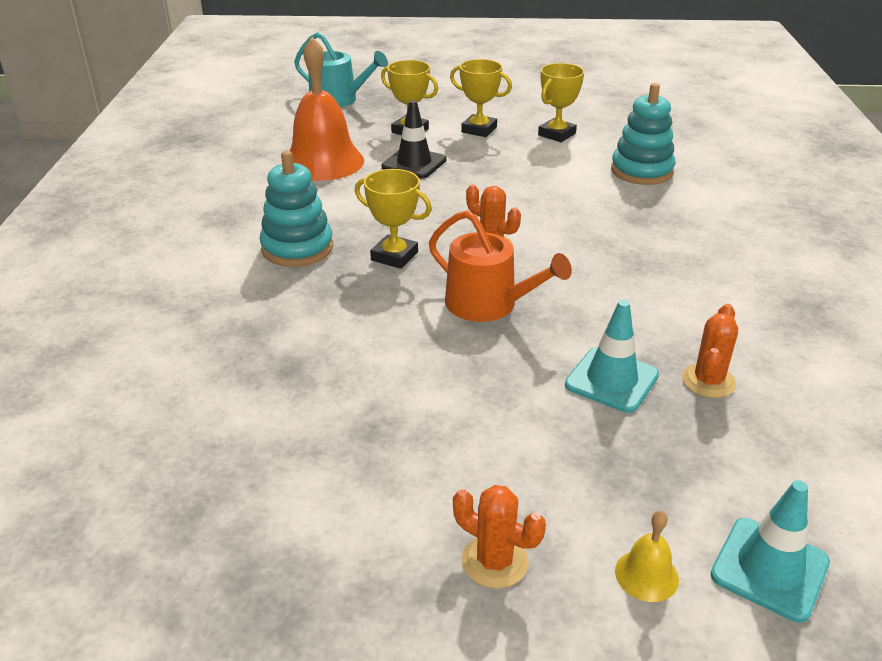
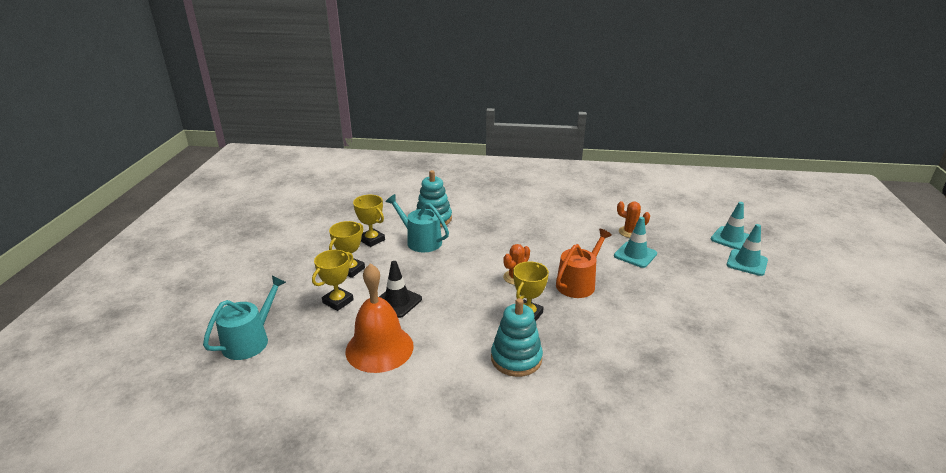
camera: 85 degrees left, 5 degrees down
orange cactus [453,485,546,589] -> none
yellow bell [615,511,679,602] -> turquoise traffic cone [727,224,768,276]
none -> turquoise watering can [386,194,449,252]

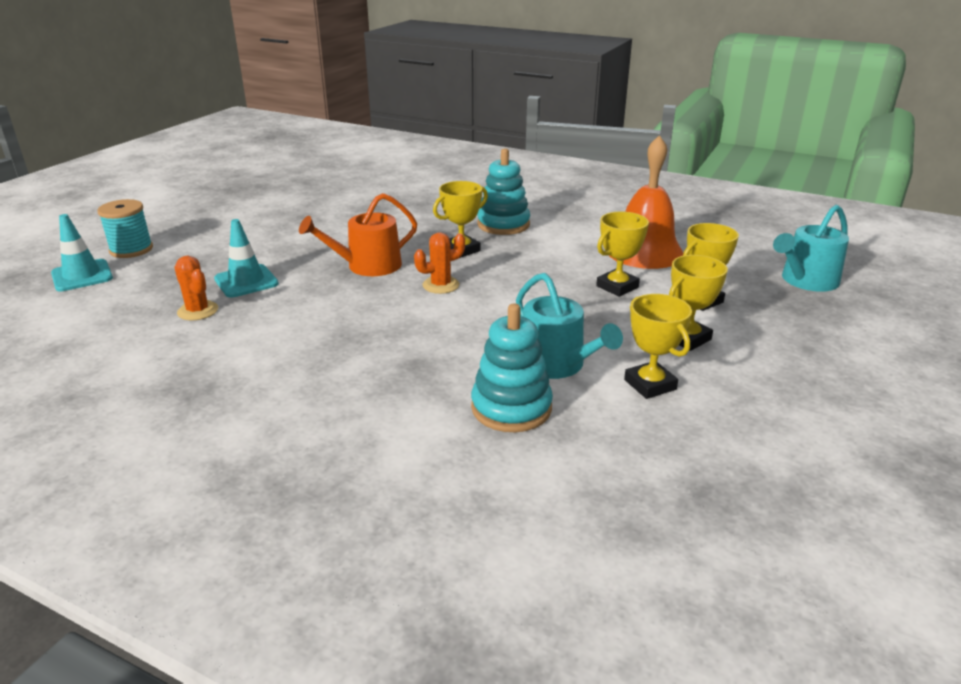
camera: 160 degrees left, 0 degrees up
black traffic cone [379,261,422,318] -> yellow trophy [596,212,649,297]
turquoise traffic cone [727,224,768,276] -> turquoise spool [97,199,153,258]

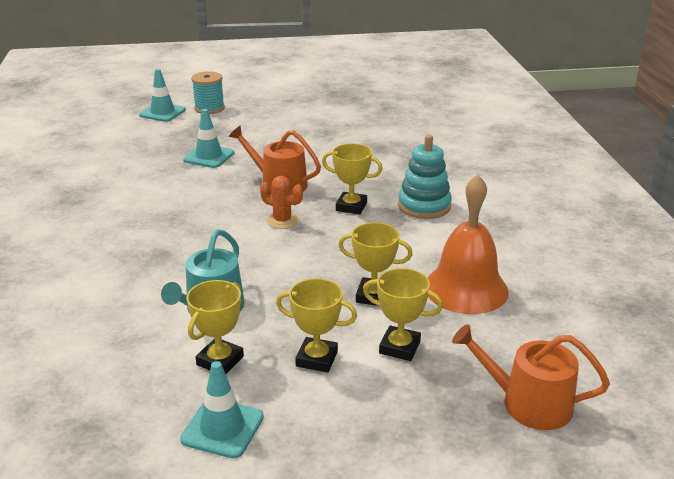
camera: 55 degrees right, 0 degrees up
orange cactus [174,256,218,320] -> none
turquoise stacking toy [471,303,553,432] -> none
turquoise watering can [773,205,849,292] -> orange watering can [452,324,610,430]
none -> turquoise traffic cone [180,361,264,459]

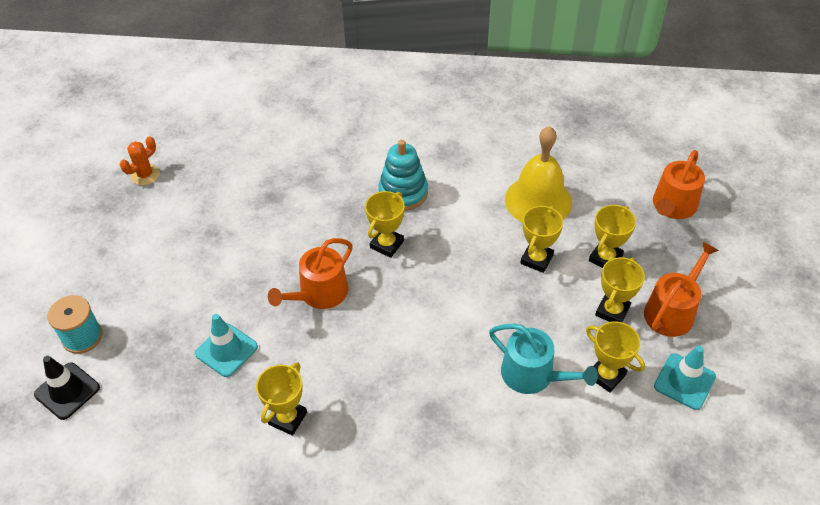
camera: 75 degrees left, 20 degrees up
turquoise traffic cone [139,69,186,122] -> black traffic cone [34,356,100,420]
orange cactus [260,176,303,229] -> orange cactus moved to [120,136,160,185]
orange bell [427,175,509,314] -> yellow bell [505,126,572,223]
none -> yellow trophy [256,362,307,436]
none -> orange watering can [644,242,719,337]

